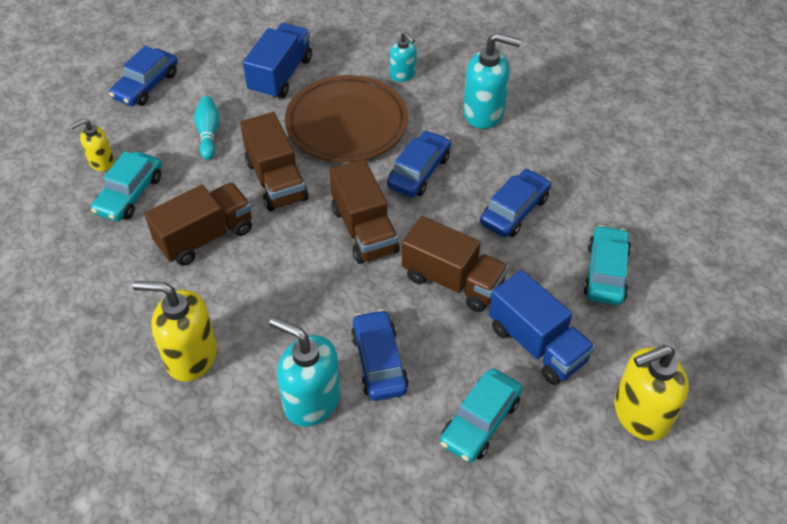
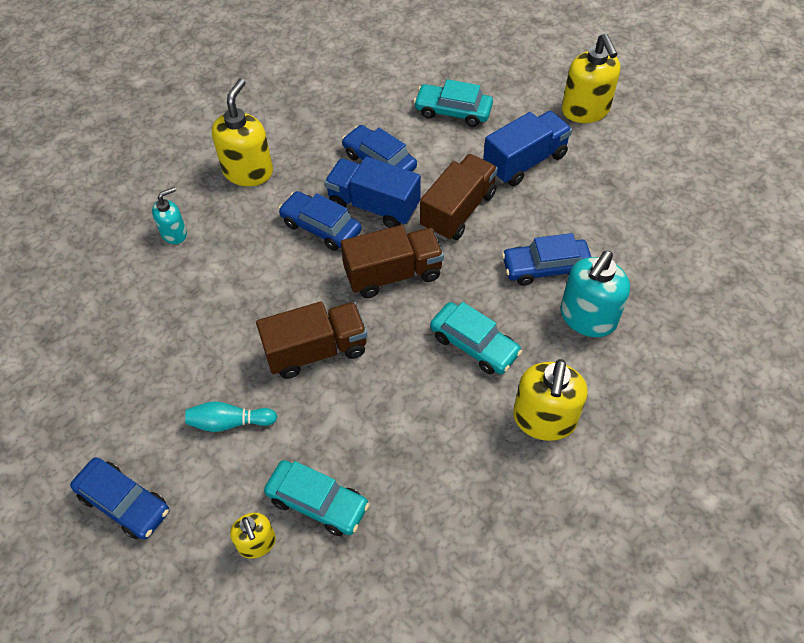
camera: 85 degrees left, 5 degrees up
brown truck [144,182,252,266] -> none
blue truck [243,23,312,99] -> blue truck moved to [325,156,421,228]
brown plate [285,75,408,162] -> none
turquoise car [440,369,522,463] -> turquoise car moved to [430,302,522,374]
turquoise soap dispenser [463,33,521,129] -> yellow soap dispenser [212,79,273,186]

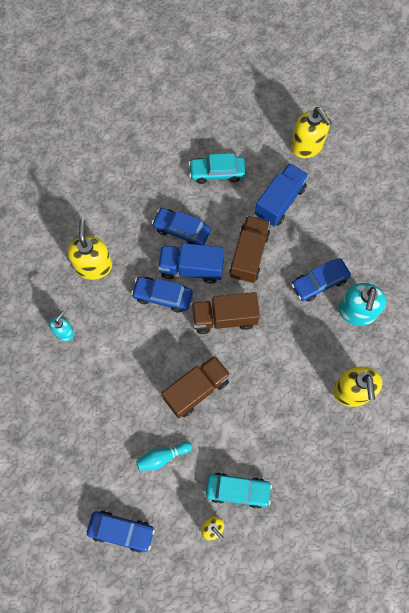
camera: 20 degrees left, 15 degrees up
brown truck [341,225,444,298] -> brown truck turned 150 degrees counterclockwise [191,292,260,334]
turquoise car [430,302,522,374] -> none

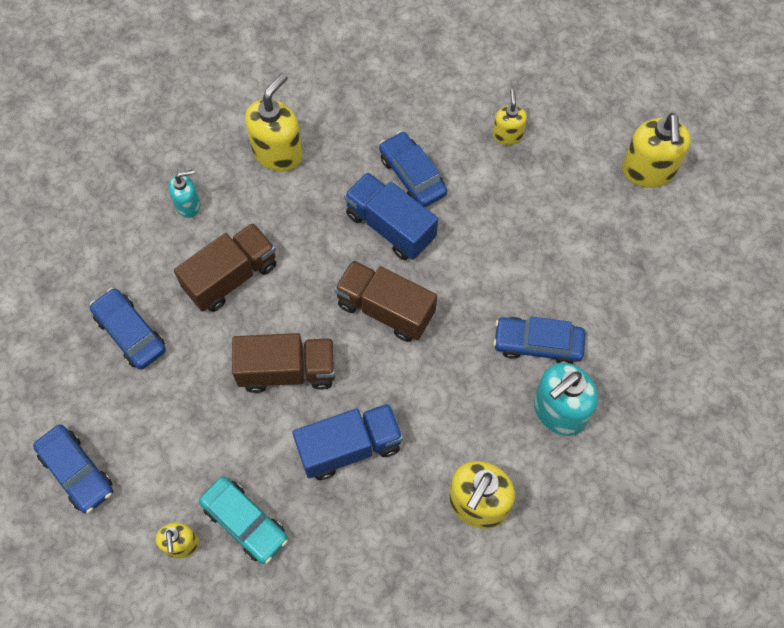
camera: 35 degrees right, 5 degrees down
blue car [131,277,193,313] -> blue car moved to [90,288,166,370]
turquoise bowling pin [136,442,192,471] -> none
turquoise car [189,153,246,184] -> yellow soap dispenser [493,89,527,145]
brown truck [230,216,270,283] -> brown truck moved to [174,223,276,312]
blue truck [255,163,309,226] -> blue truck moved to [292,403,403,480]

